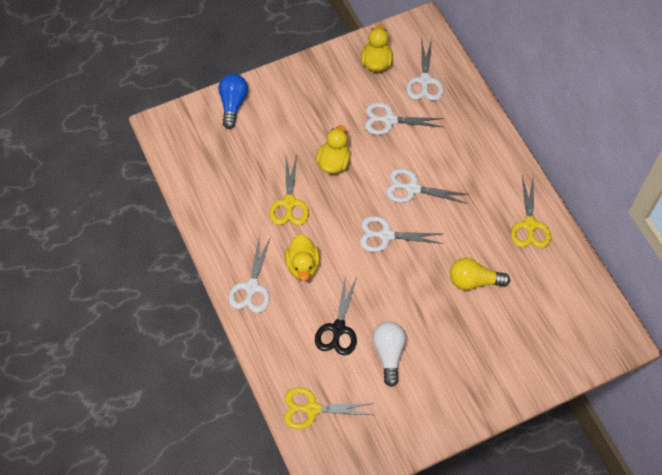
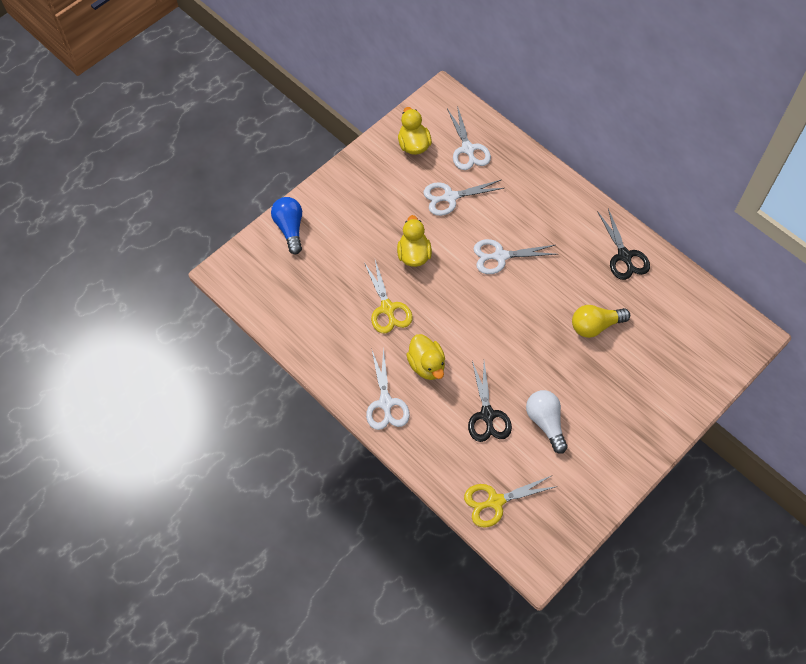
camera: 20 degrees left, 0 degrees up
white scissors [360,216,444,252] -> none
yellow scissors [511,176,551,248] -> black scissors [597,208,650,280]

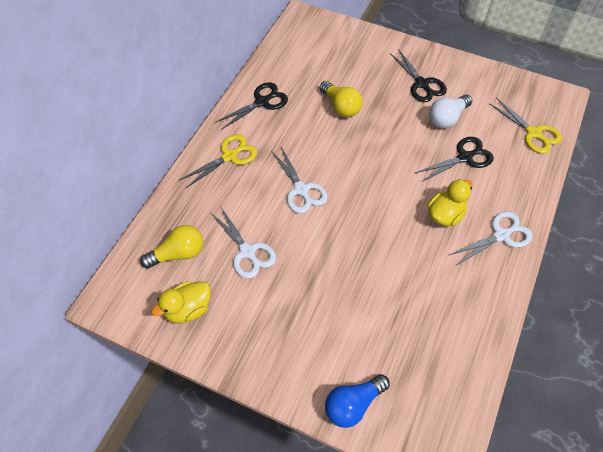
camera: 110 degrees left, 5 degrees down
yellow scissors [364,260,413,333] -> yellow scissors moved to [180,134,257,188]
yellow duck [397,215,432,267] -> none
white scissors [447,106,491,170] -> yellow light bulb [140,225,203,269]
none -> black scissors [390,49,447,102]

